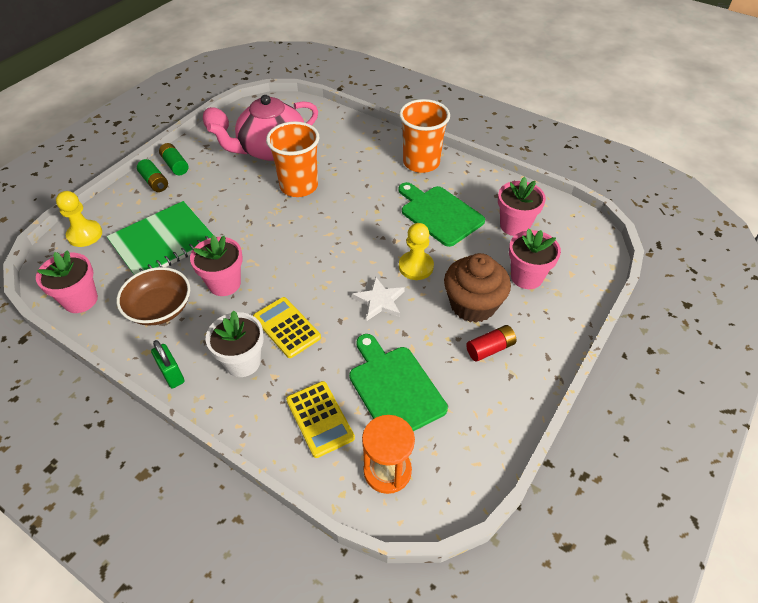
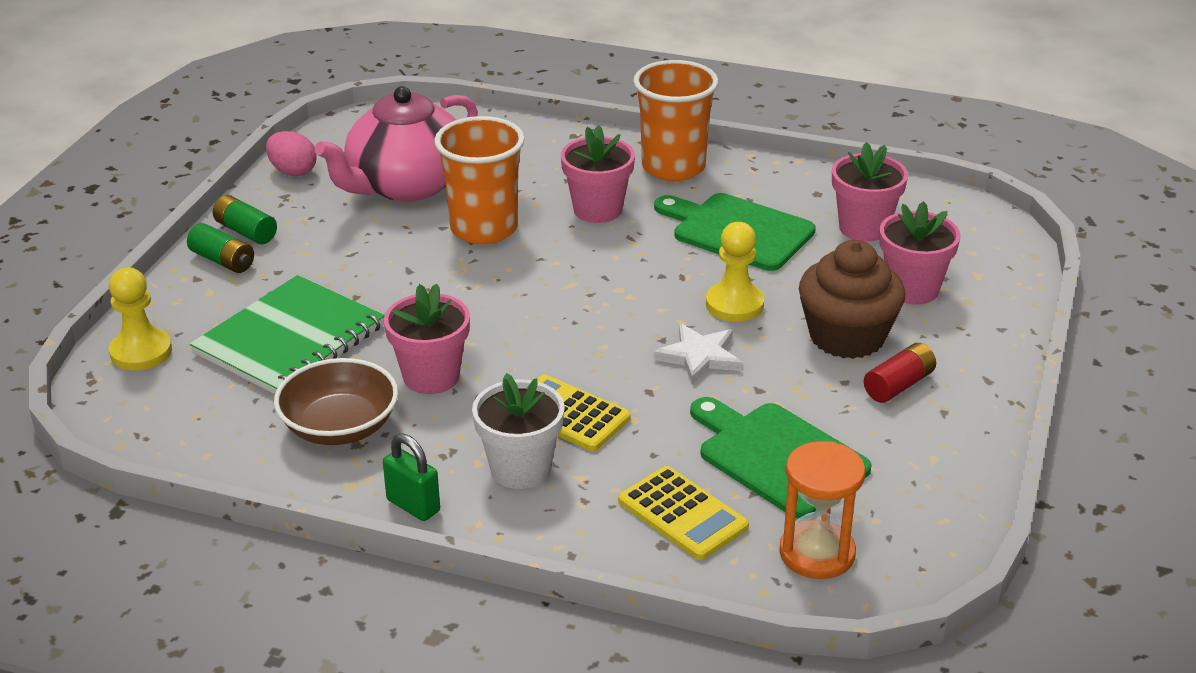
camera: 15 degrees left, 15 degrees down
pink flower pot [36,250,98,313] -> pink flower pot moved to [561,125,635,223]

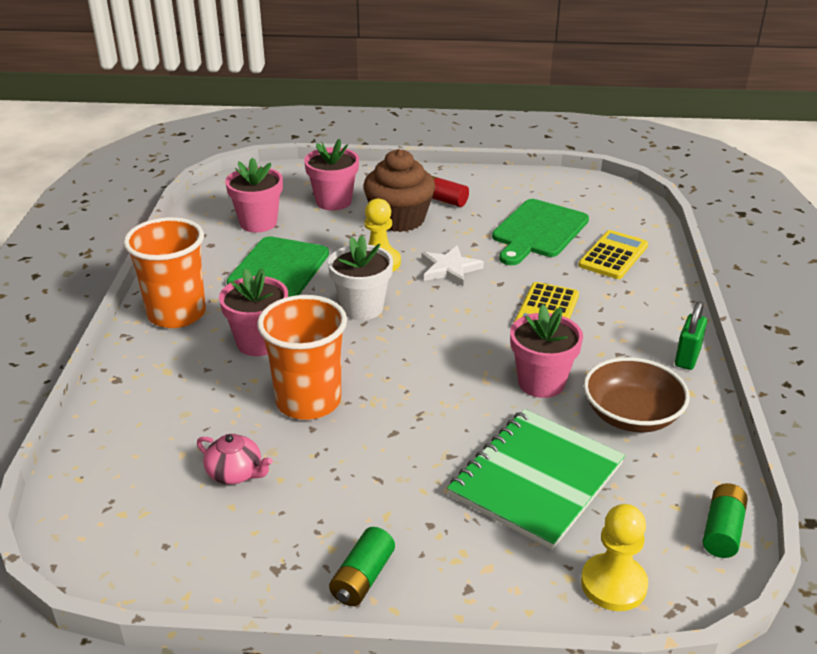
camera: 105 degrees left, 0 degrees up
green battery [187,223,254,273] -> green battery moved to [703,483,748,558]
green notebook [190,275,385,394] -> green notebook turned 75 degrees counterclockwise [447,409,625,550]
pink egg [266,131,317,176] -> none
pink teapot [314,86,478,202] -> pink teapot [197,434,273,484], size x0.42
white flower pot [472,373,565,489] -> white flower pot moved to [328,236,393,320]
orange hourglass [779,441,865,579] -> none

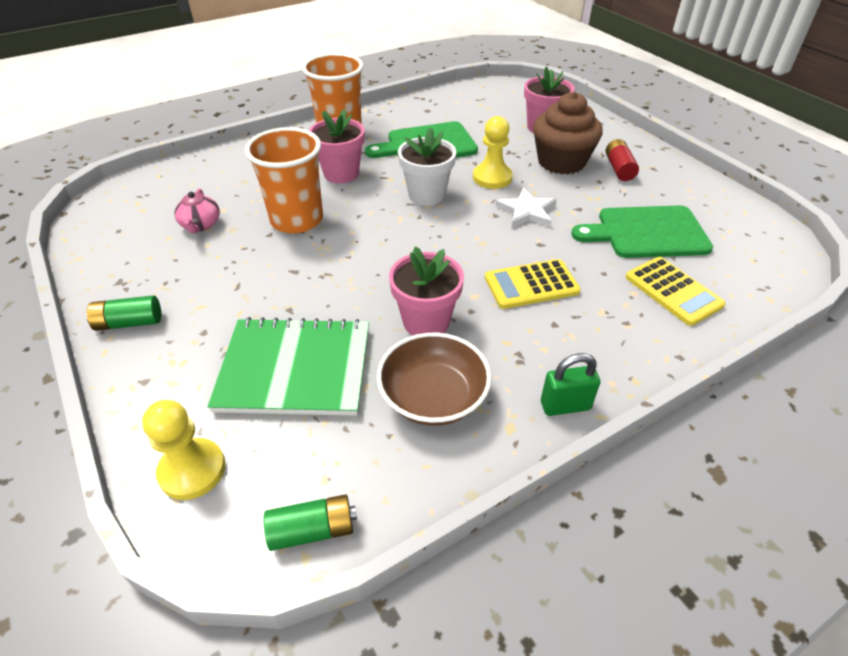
camera: 55 degrees right, 10 degrees up
pink flower pot [225,157,283,233] -> none
yellow calculator [578,230,648,279] -> yellow calculator turned 60 degrees clockwise [626,257,726,326]

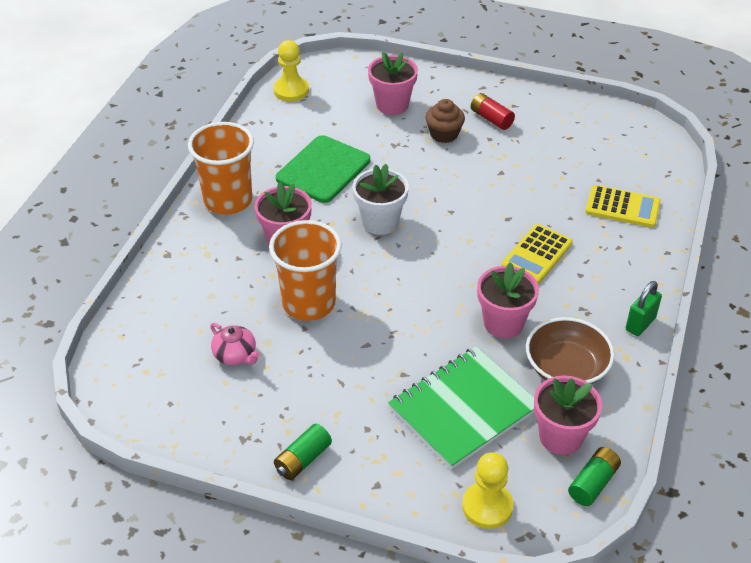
camera: 40 degrees left, 0 degrees up
yellow pawn [473,116,513,189] -> yellow pawn moved to [273,40,309,102]
white star [495,188,557,227] -> none
brown cupcake [533,92,603,174] -> brown cupcake [425,99,465,143], size x0.61
green cutting board [571,205,713,258] -> none
none -> pink flower pot [534,375,602,455]

